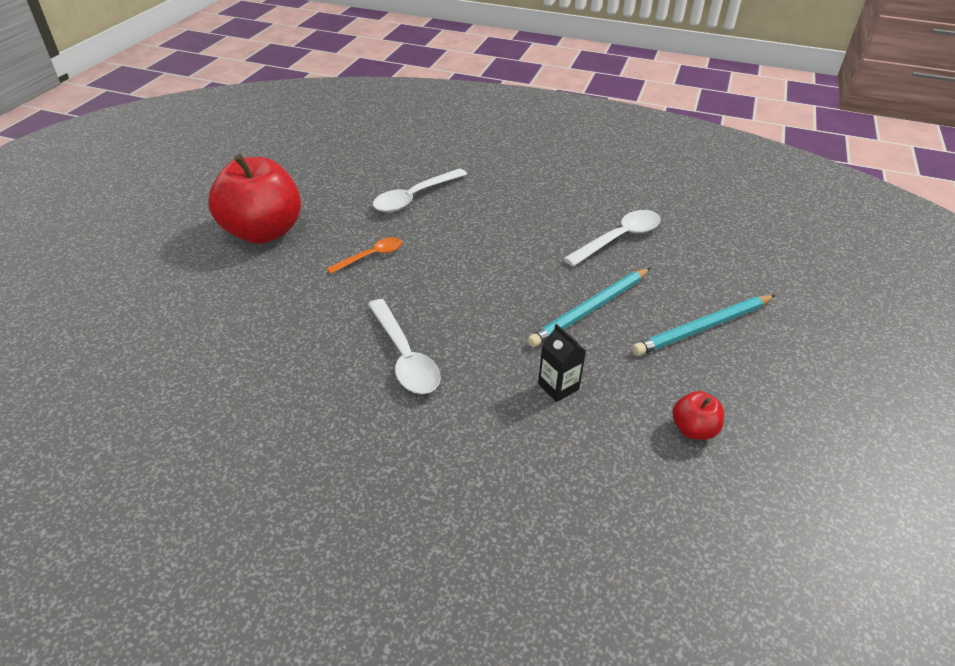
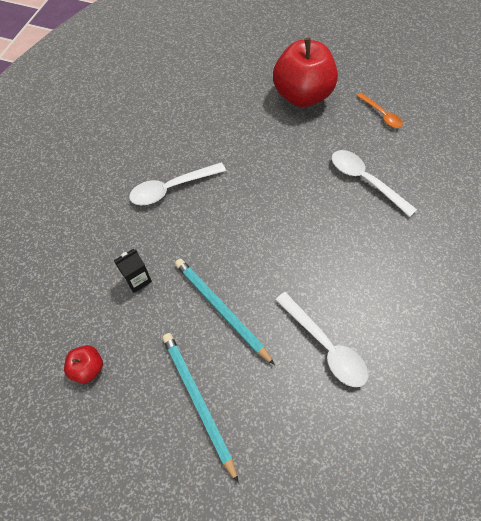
camera: 90 degrees right, 20 degrees up
orange spoon [326,237,403,274] -> orange spoon moved to [357,93,403,128]

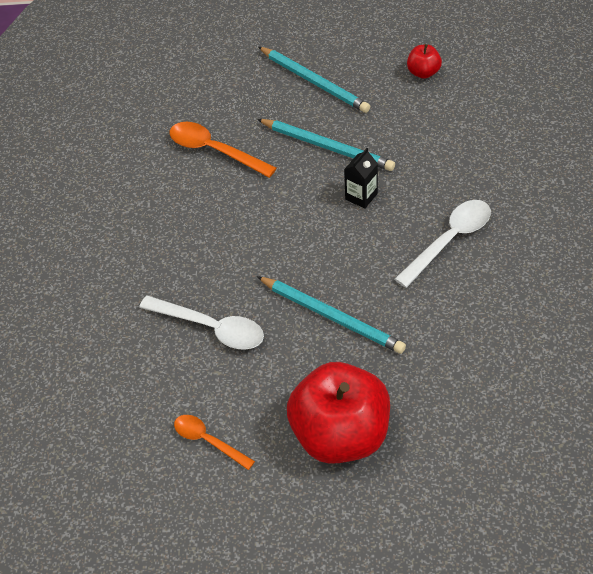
camera: 165 degrees right, 10 degrees down
black carton [114,249,152,293] -> black carton moved to [344,148,378,209]
white spoon [275,292,368,387] -> orange spoon [170,122,277,178]
none -> turquoise pencil [257,276,406,354]

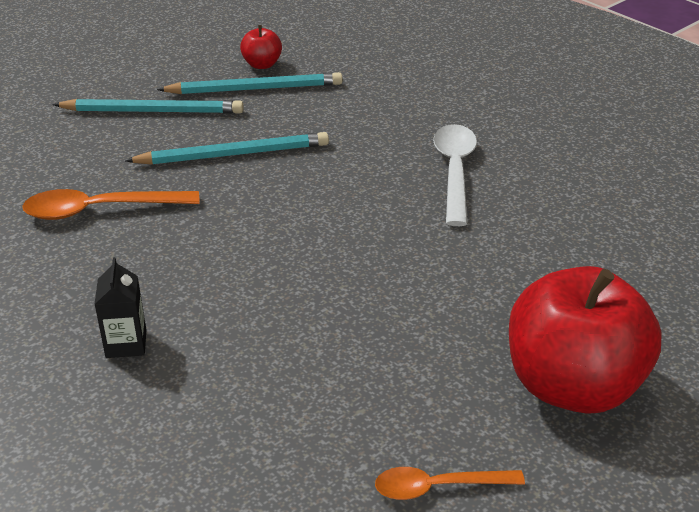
camera: 45 degrees left, 15 degrees down
white spoon [139,295,264,350] -> none
turquoise pencil [257,276,406,354] -> turquoise pencil moved to [157,72,343,94]
black carton [344,148,378,209] -> black carton moved to [94,257,146,358]

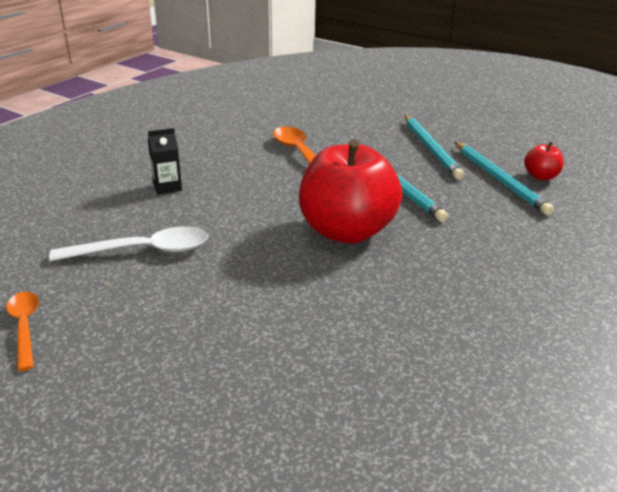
camera: 75 degrees right, 5 degrees down
white spoon [433,124,477,226] -> white spoon moved to [49,226,208,261]
red apple [509,266,662,414] -> red apple moved to [299,140,402,244]

